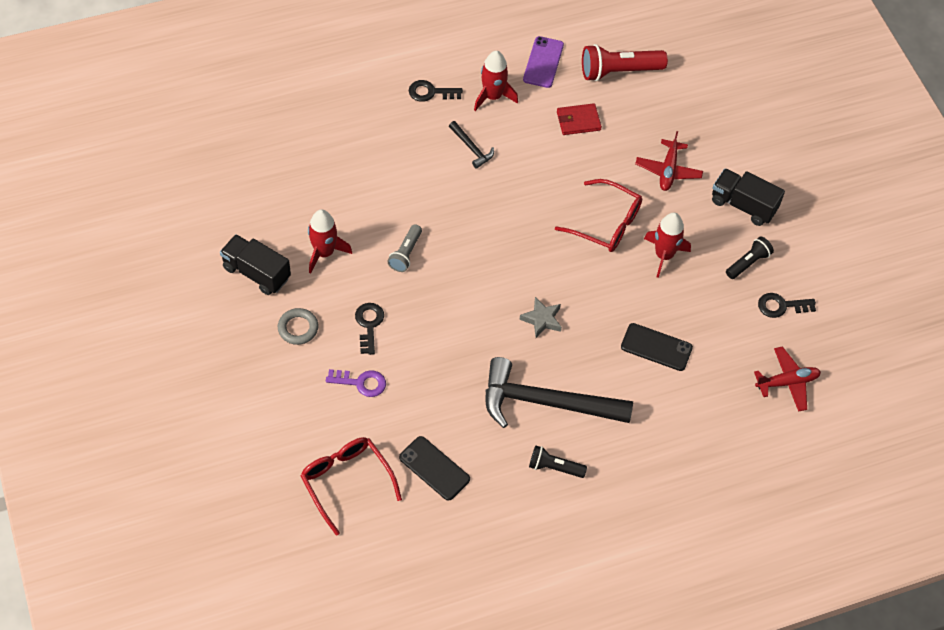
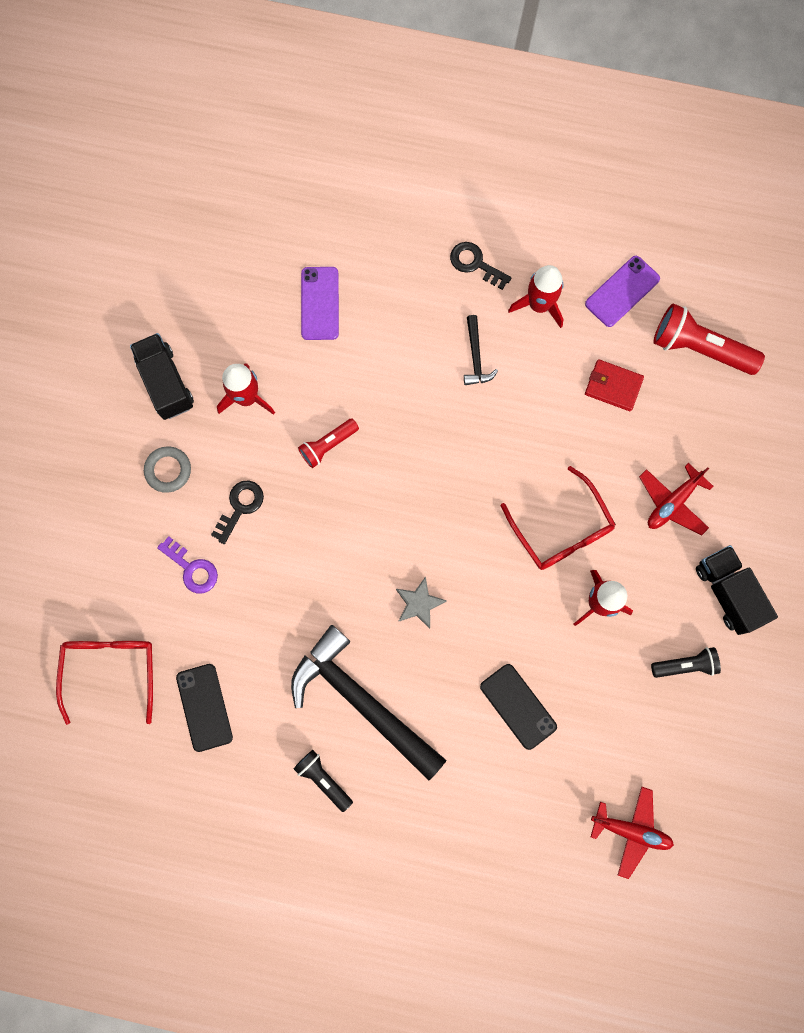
camera: 35 degrees right, 20 degrees up
grey flashlight [387,224,422,272] -> red flashlight [298,419,359,468]
black key [758,293,816,318] -> none
none -> purple phone [301,267,339,340]

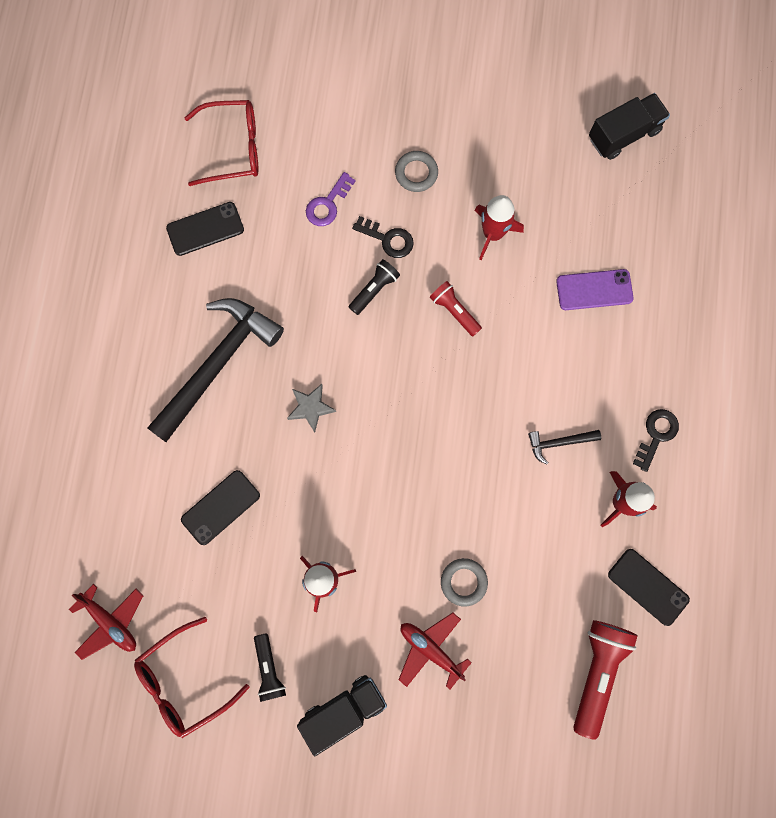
camera: 85 degrees right, 0 degrees up
black truck [130,333,194,420] -> black truck moved to [589,93,670,160]
black flashlight [294,750,353,812] -> black flashlight moved to [349,259,400,315]
red glasses [501,466,616,570] -> red glasses moved to [134,617,250,738]
purple phone [585,256,660,327] -> black phone [608,549,690,626]
red wallet [585,359,644,411] -> none
red plane [591,787,674,879] -> red plane turned 60 degrees counterclockwise [69,584,143,660]
none -> grey ring [441,558,488,607]

